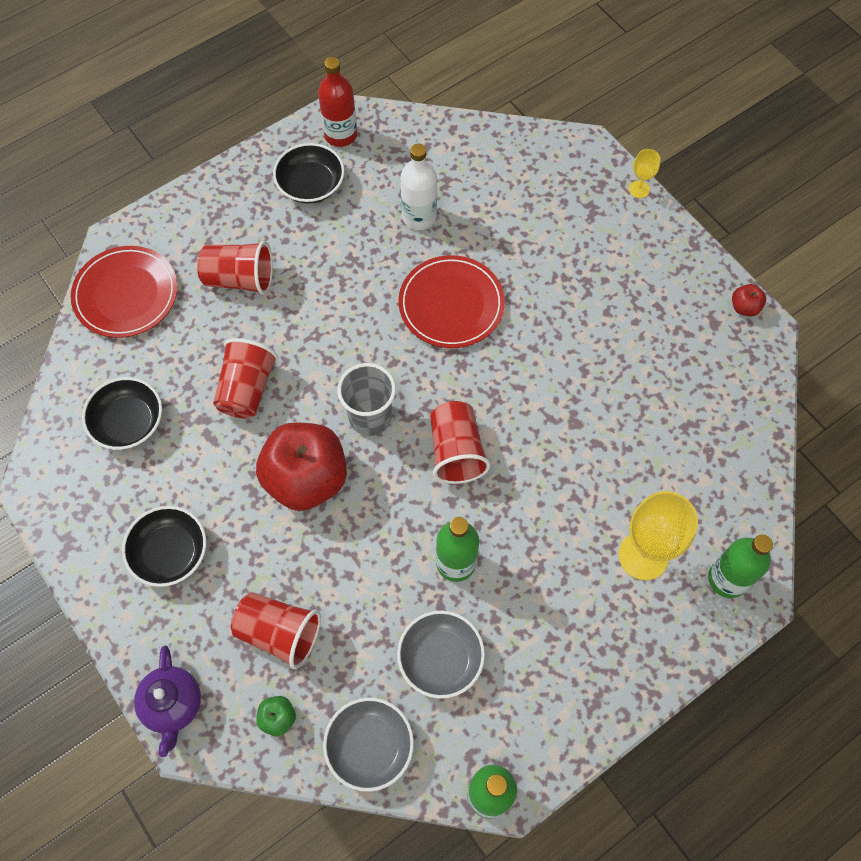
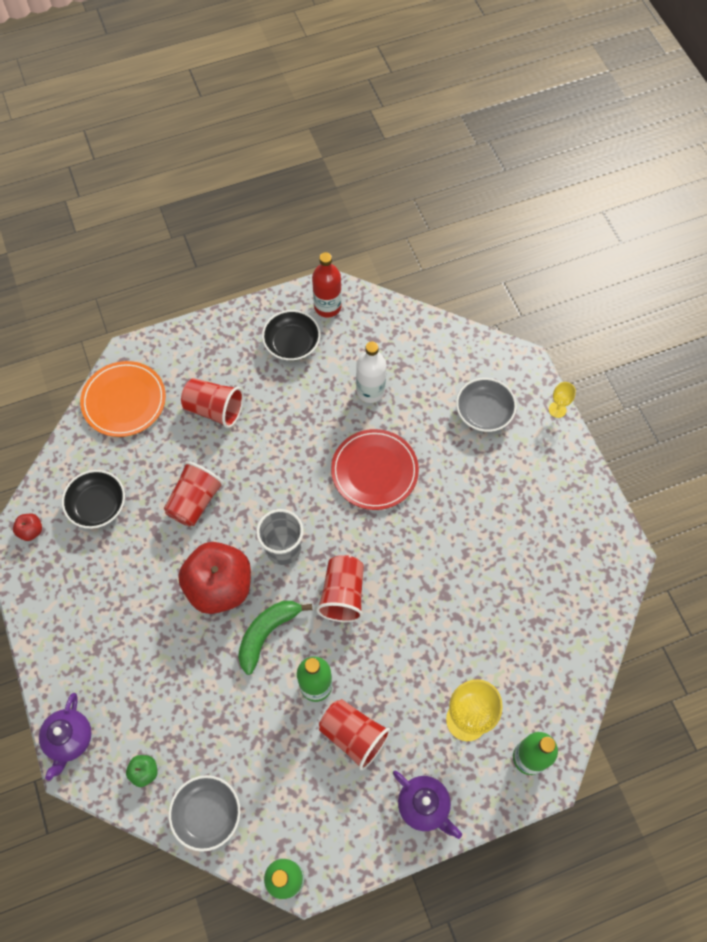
camera: 15 degrees right, 0 degrees up
red plate [71,246,178,338] -> orange plate [80,361,166,437]
black bowl [122,506,206,587] -> none
red cup [231,592,321,669] -> red cup moved to [319,699,391,770]
grey bowl [397,610,485,699] -> grey bowl moved to [456,378,517,432]
red apple [732,284,766,317] -> red apple moved to [13,514,42,541]
none -> green banana [238,601,312,675]
none -> purple teapot [393,770,462,839]

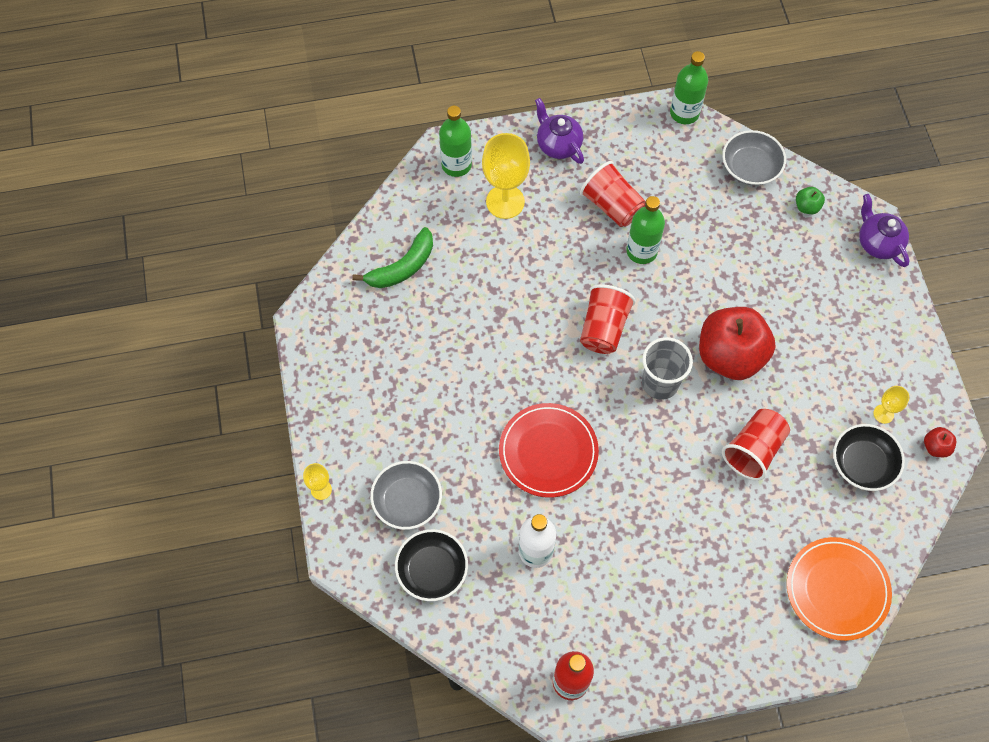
camera: 170 degrees left, 0 degrees up
purple teapot [39,693,92,781] -> purple teapot turned 45 degrees counterclockwise [859,194,909,267]
red cup [181,378,244,428] -> none
green banana [238,601,312,675] -> green banana moved to [352,227,433,288]
black bowl [262,310,320,361] -> black bowl moved to [395,529,468,601]
none -> yellow goblet [873,386,909,424]

